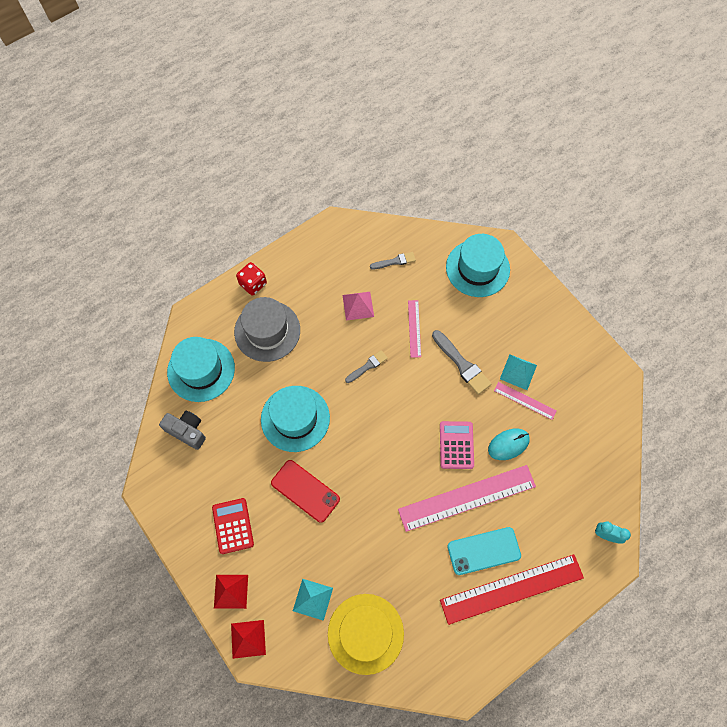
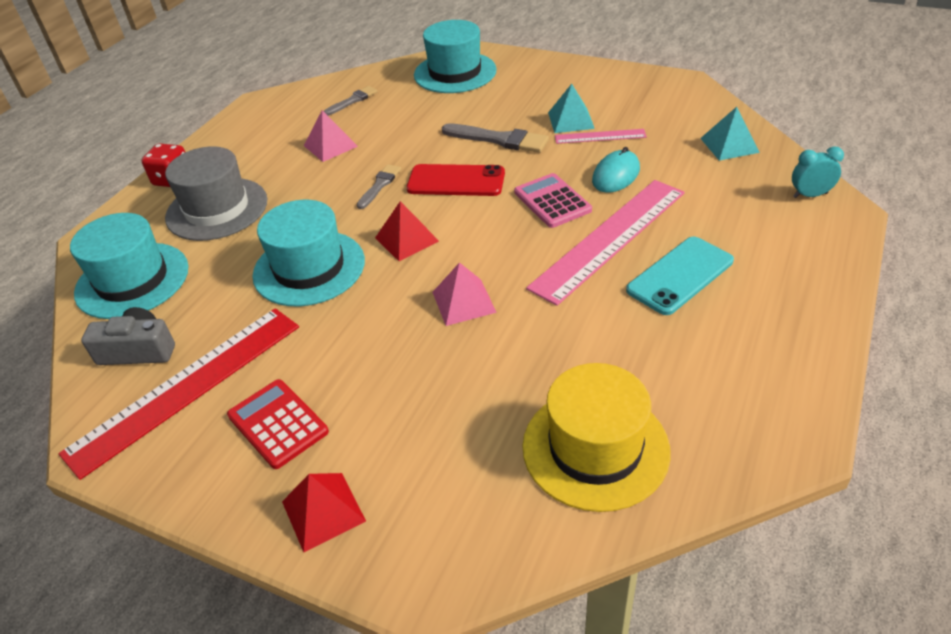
camera: 25 degrees left, 25 degrees down
red pyramid [231,620,266,659] -> red pyramid moved to [375,201,439,261]
red phone [271,460,340,523] -> red phone moved to [407,164,505,196]
turquoise pyramid [293,579,333,621] -> turquoise pyramid moved to [700,107,760,161]
pink ruler [408,300,421,357] -> none
red ruler [440,554,584,625] -> red ruler moved to [58,308,299,480]
none -> pink pyramid [433,262,497,326]

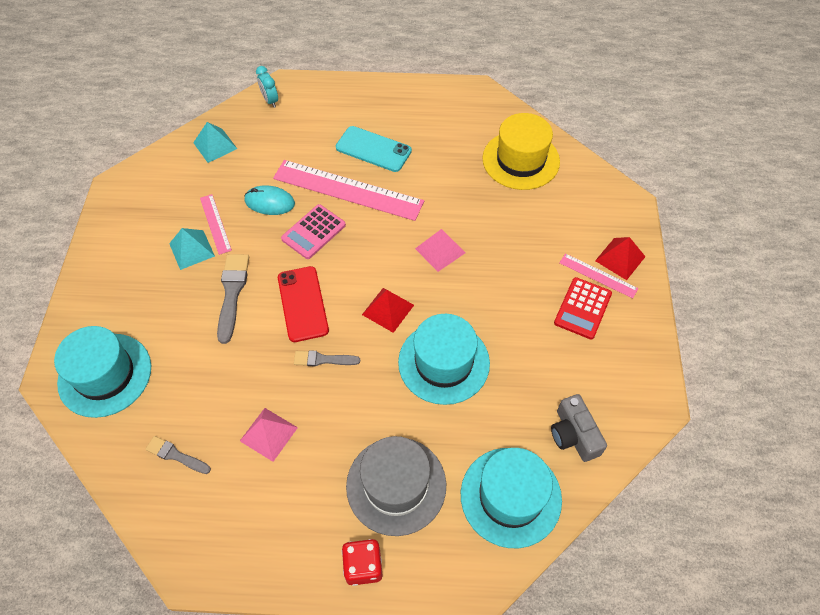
camera: 115 degrees left, 15 degrees up
red ruler [58,308,299,480] -> none
none -> pink ruler [559,253,638,298]

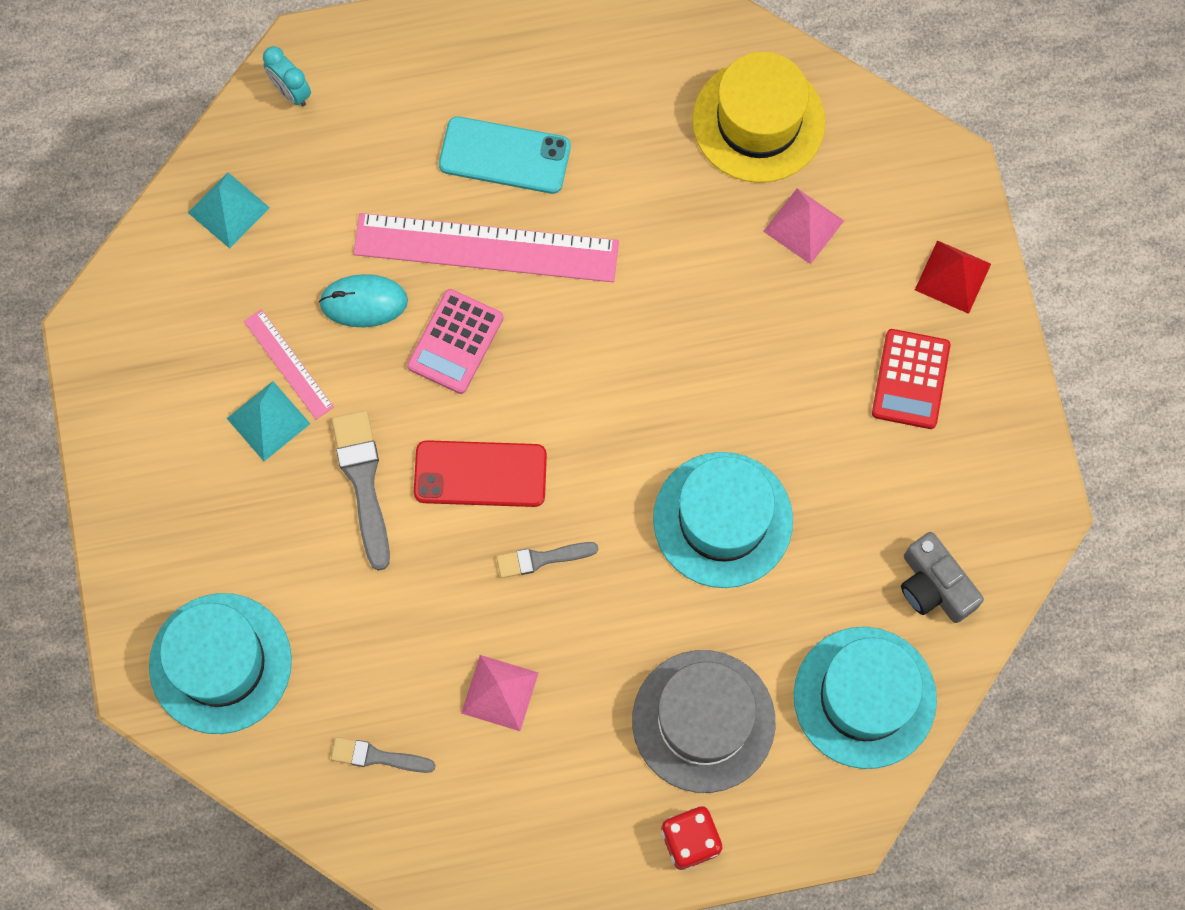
camera: 15 degrees left, 15 degrees up
red phone [278,266,329,342] -> red phone turned 60 degrees counterclockwise [414,440,547,507]
red pyramid [362,288,414,333] -> none
pink pyramid [415,229,465,272] -> pink pyramid moved to [763,188,844,264]
pink ruler [559,253,638,298] -> none

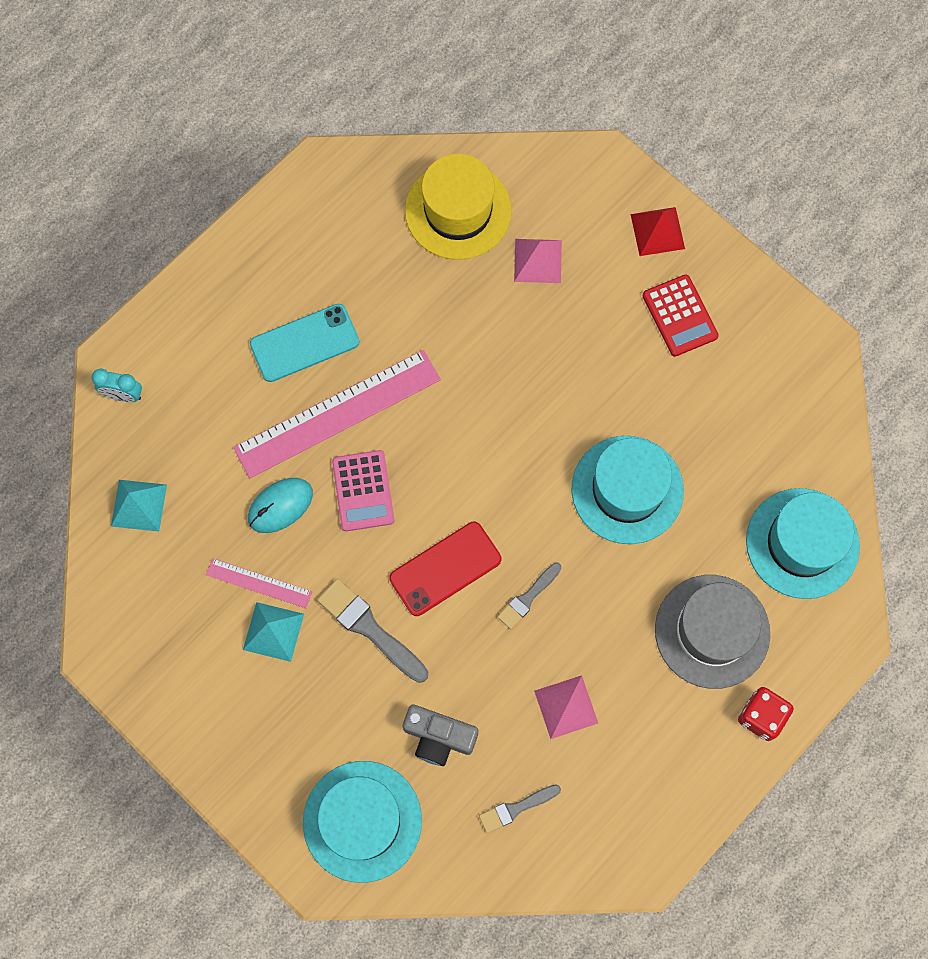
camera: 35 degrees left, 0 degrees up
grey camera [901,532,984,623] -> grey camera moved to [403,705,478,766]

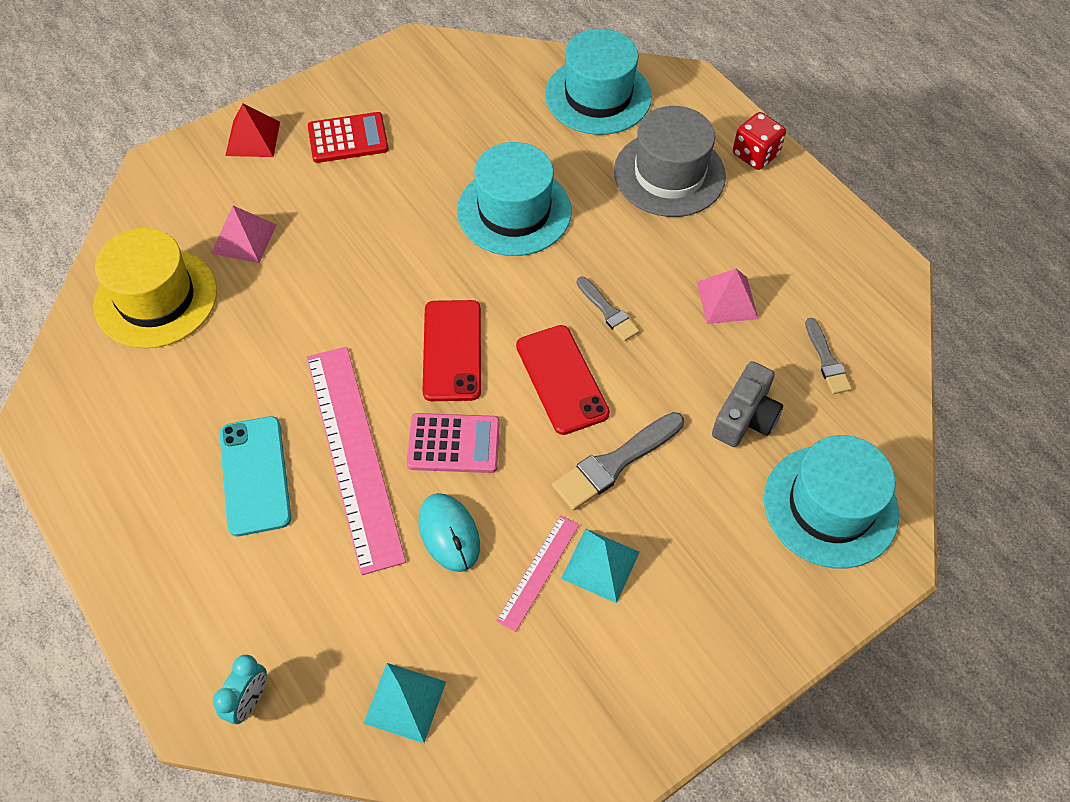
camera: 80 degrees left, 15 degrees down
none -> red phone [423,300,481,401]

